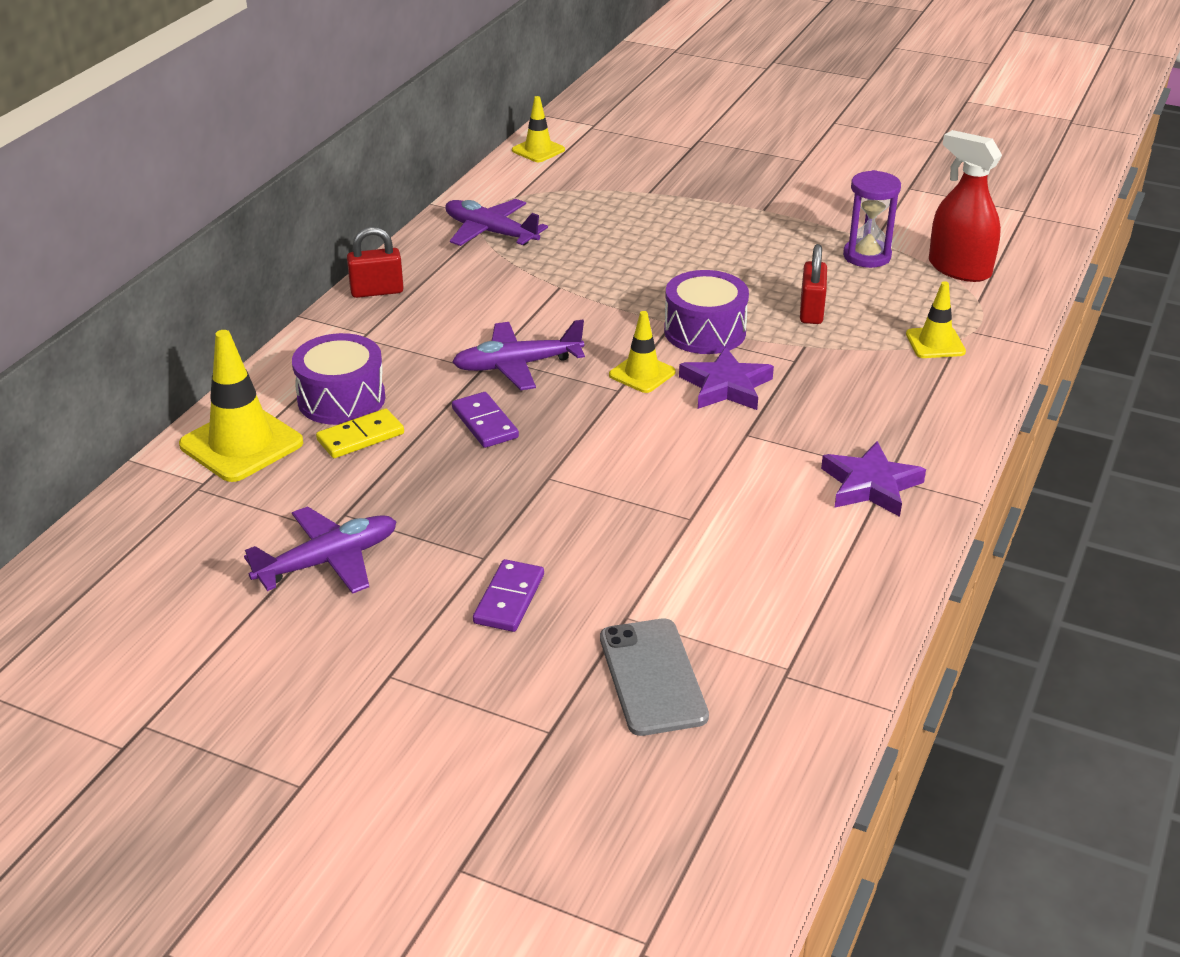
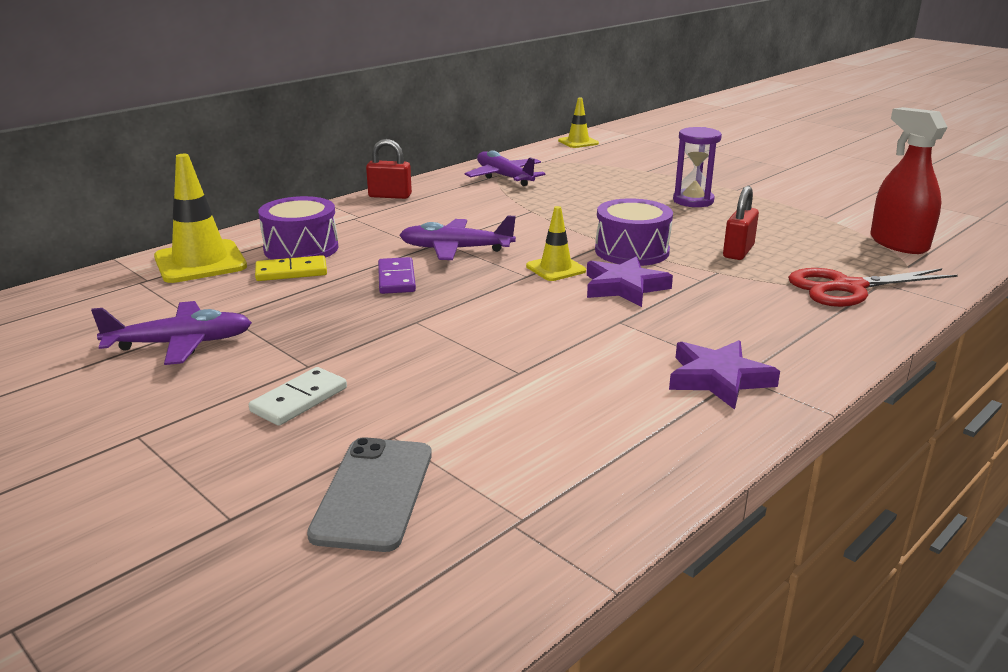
camera: 20 degrees right, 10 degrees down
purple domino [473,559,544,632] -> white domino [249,367,347,426]
purple hourglass [843,170,901,268] -> purple hourglass moved to [673,127,722,207]
yellow traffic cone [906,281,966,358] -> red scissors [788,268,958,307]

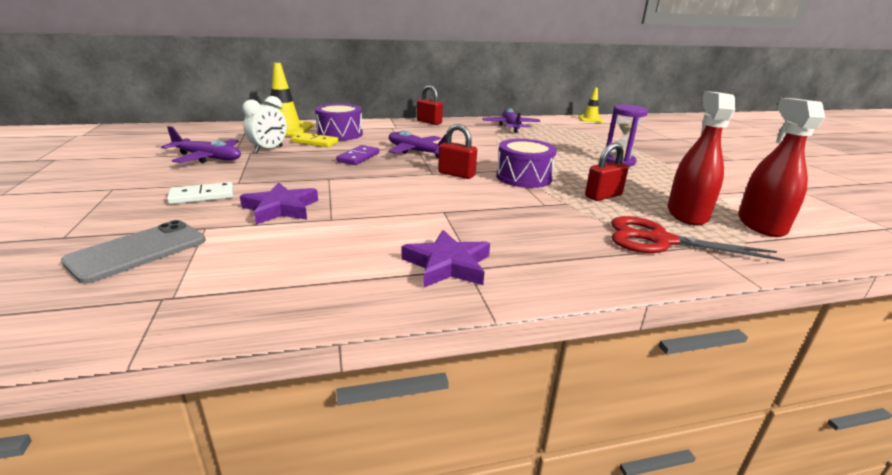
camera: 30 degrees right, 0 degrees up
yellow traffic cone [526,206,586,281] -> red padlock [438,124,477,179]
purple star [587,256,673,307] -> purple star moved to [240,183,318,224]
none -> white clock [242,96,287,153]
none -> red spray bottle [668,91,735,226]

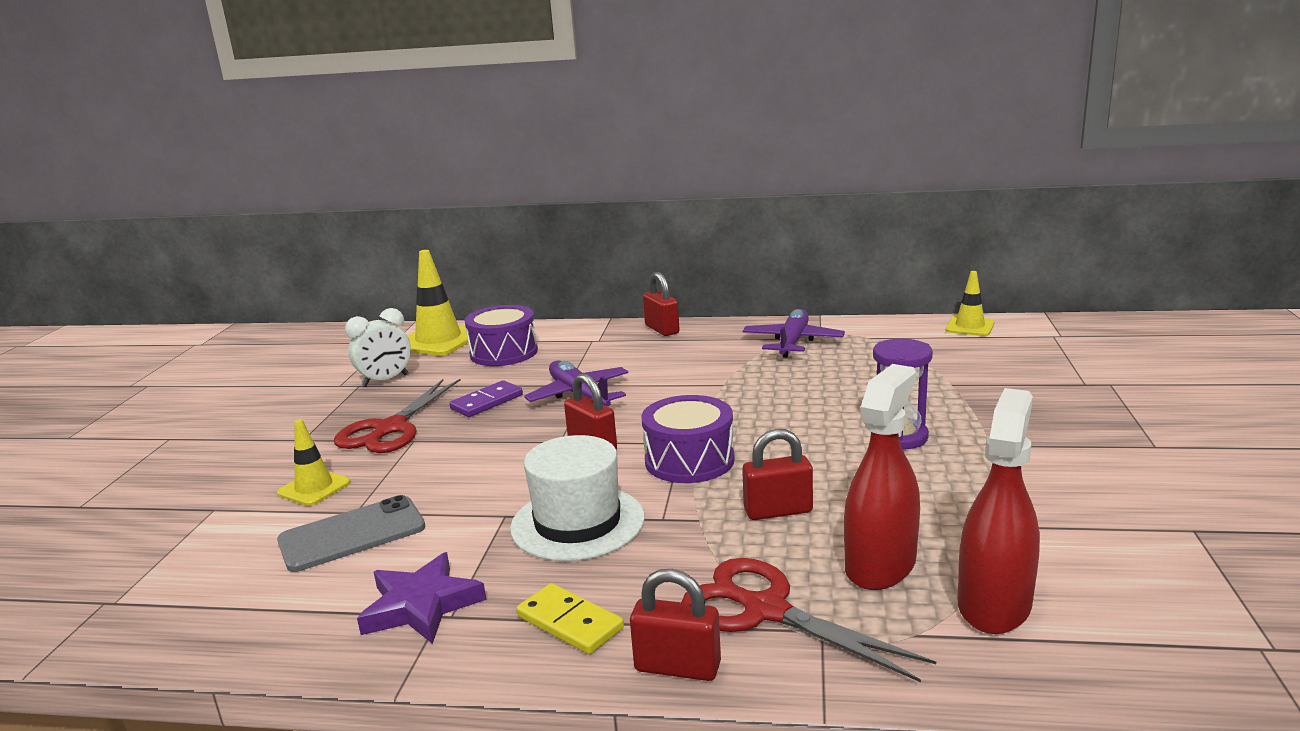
camera: 25 degrees right, 5 degrees down
grey phone [61,220,206,284] -> grey phone moved to [277,495,425,572]
purple plane [161,126,241,163] -> none
white domino [167,182,233,204] -> none
purple star [240,183,318,224] -> yellow traffic cone [277,419,351,506]
yellow domino [292,133,339,147] -> yellow domino moved to [516,583,624,654]
none -> red scissors [334,379,461,453]
none -> white hat [510,435,645,561]
none -> red padlock [630,569,721,681]

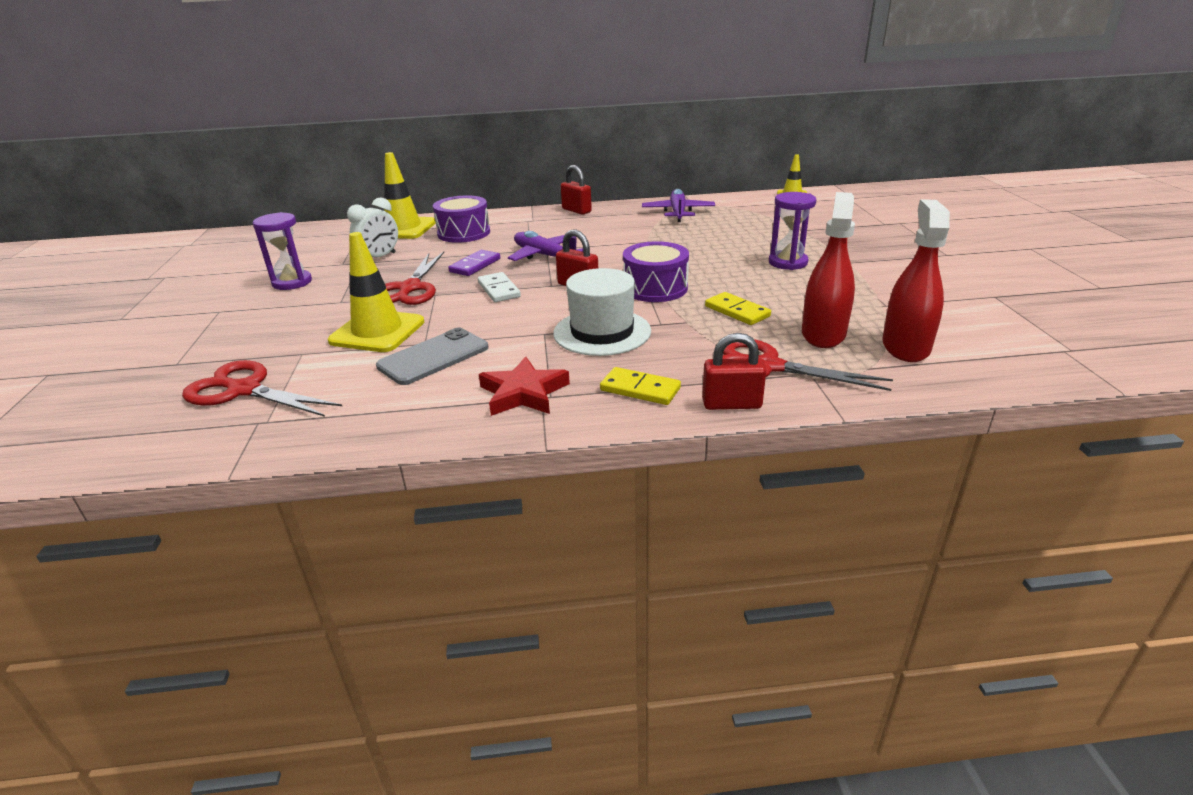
camera: 15 degrees left, 10 degrees up
yellow traffic cone [277,419,351,506] -> yellow traffic cone [328,232,424,352], size x1.72
purple star [357,552,486,644] -> red star [479,356,570,416]
red padlock [742,429,813,520] -> yellow domino [705,292,771,325]
none -> red scissors [182,360,342,417]
none -> purple hourglass [253,212,312,290]
none -> white domino [478,272,521,302]

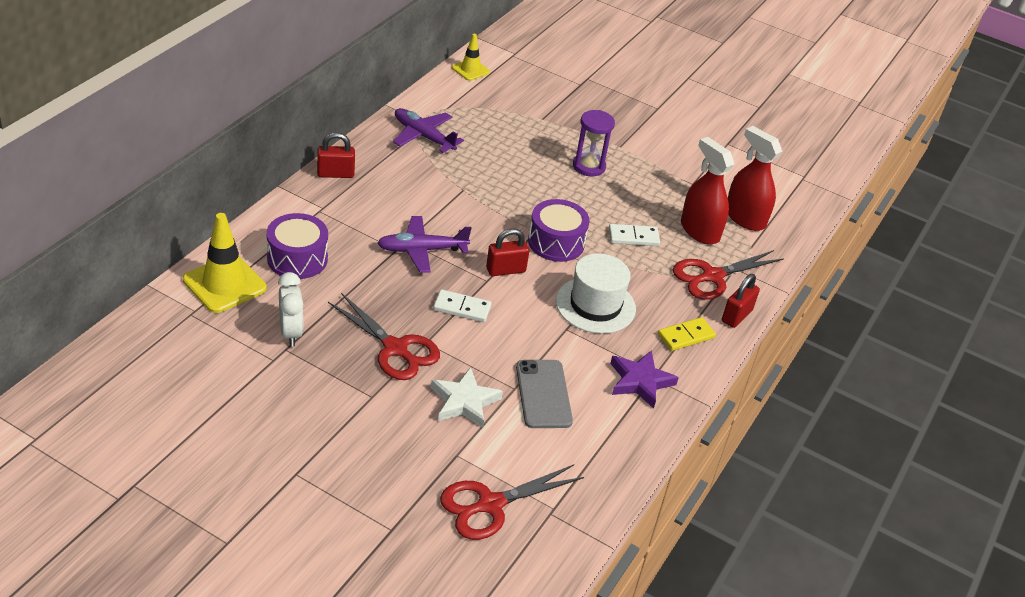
camera: 60 degrees left, 10 degrees up
purple hourglass [253,212,312,290] -> none
yellow traffic cone [328,232,424,352] -> white star [431,367,503,428]
purple domino [448,250,500,276] -> none
red star [479,356,570,416] -> purple star [610,350,679,408]
yellow domino [705,292,771,325] -> white domino [609,224,660,246]

